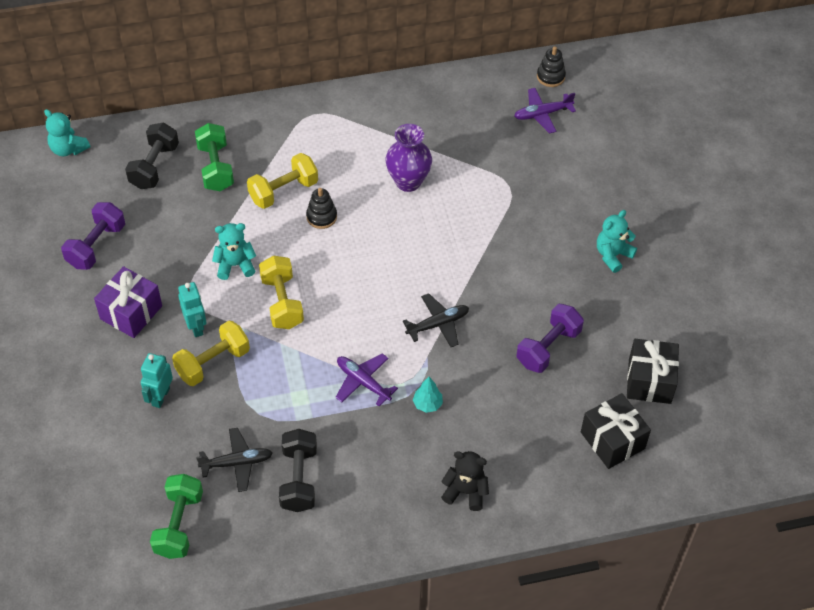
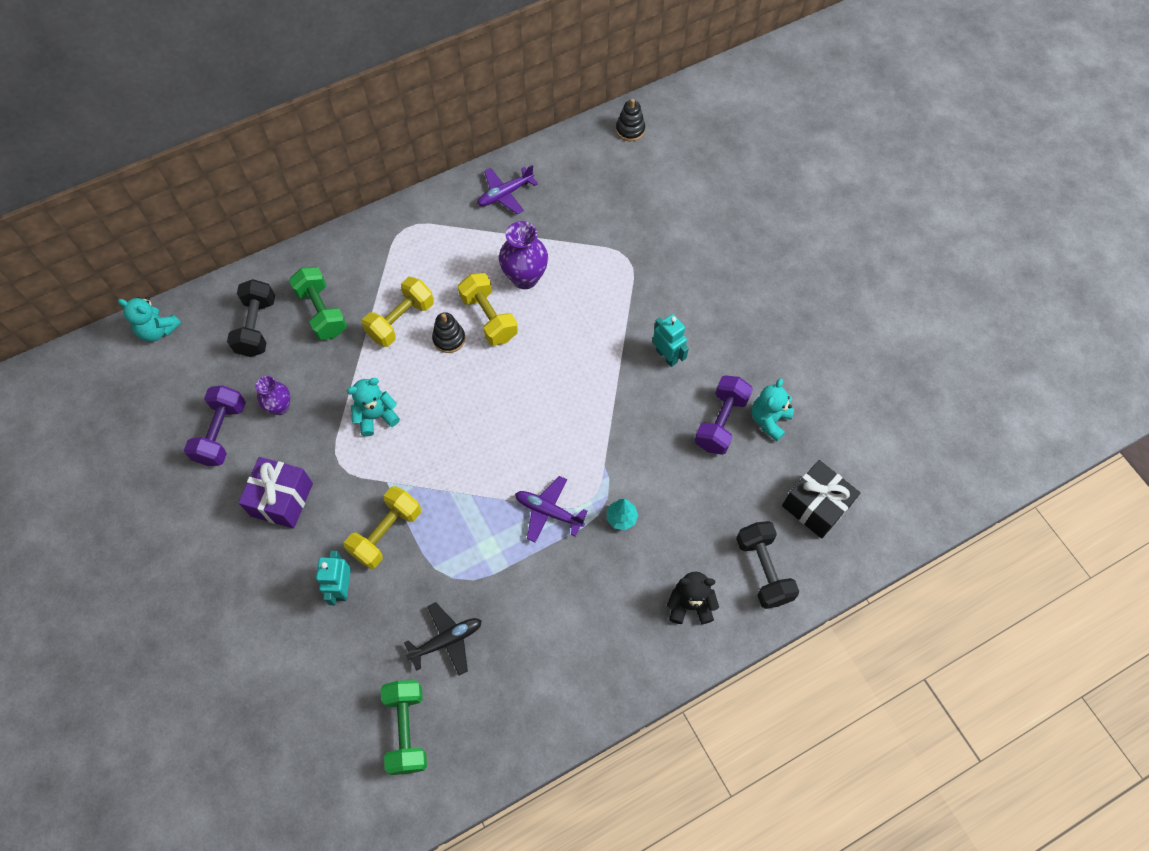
camera: 15 degrees left, 10 degrees up
turquoise robot [178,282,206,337] -> turquoise robot moved to [653,314,689,367]
yellow dumbbell [259,256,304,329] -> yellow dumbbell moved to [458,273,518,346]
black dumbbell [279,429,317,512] -> black dumbbell moved to [736,521,799,609]
black plane [403,293,469,347] -> none
purple plane [514,88,576,133] -> purple plane moved to [477,165,538,215]
turquoise teddy bear [597,210,637,273] -> turquoise teddy bear moved to [752,378,794,441]
black gift [627,339,679,404] -> none
none -> purple vase [255,376,290,415]

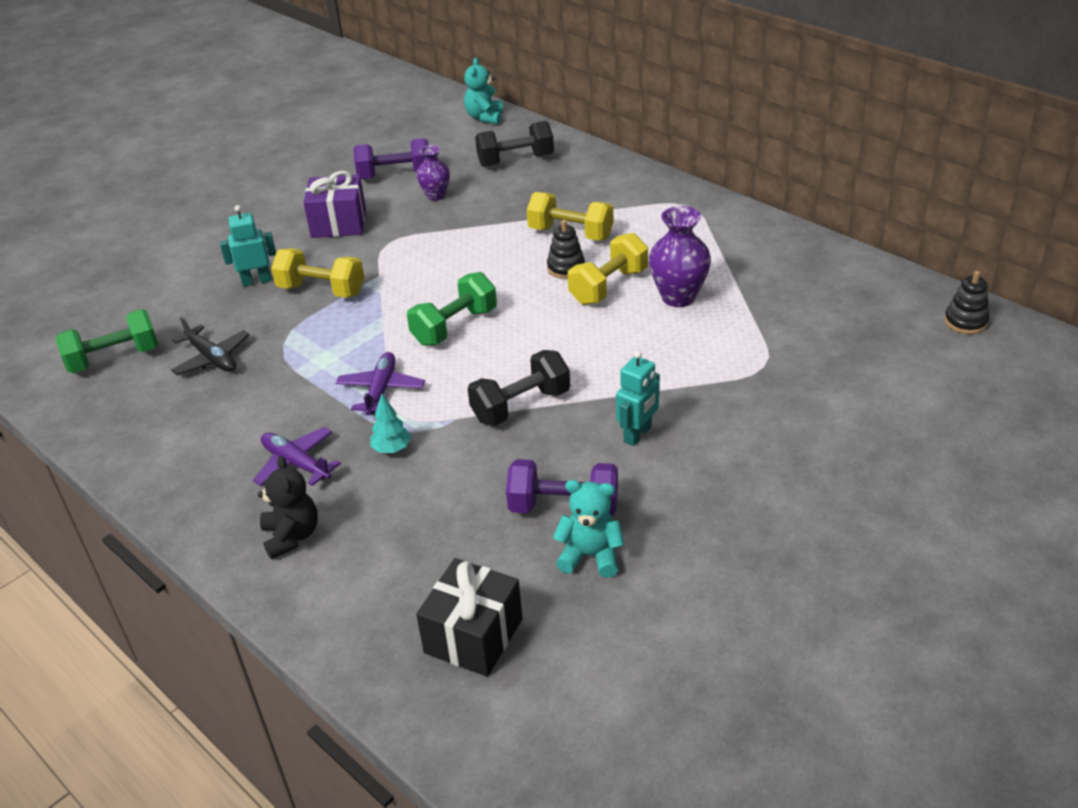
camera: 75 degrees right, 25 degrees down
green dumbbell [289,267,347,340] -> green dumbbell moved to [407,272,497,346]
turquoise teddy bear [347,378,400,437] -> none
purple plane [477,165,538,215] -> purple plane moved to [253,427,341,486]
black dumbbell [736,521,799,609] -> black dumbbell moved to [468,350,570,426]

